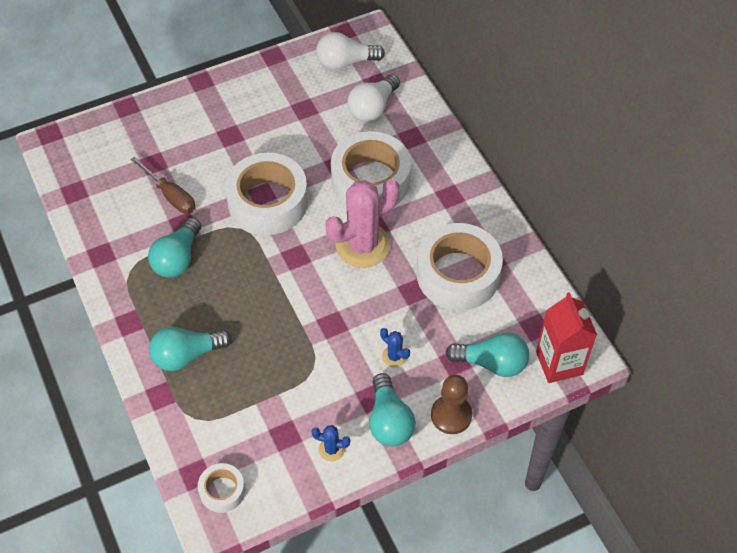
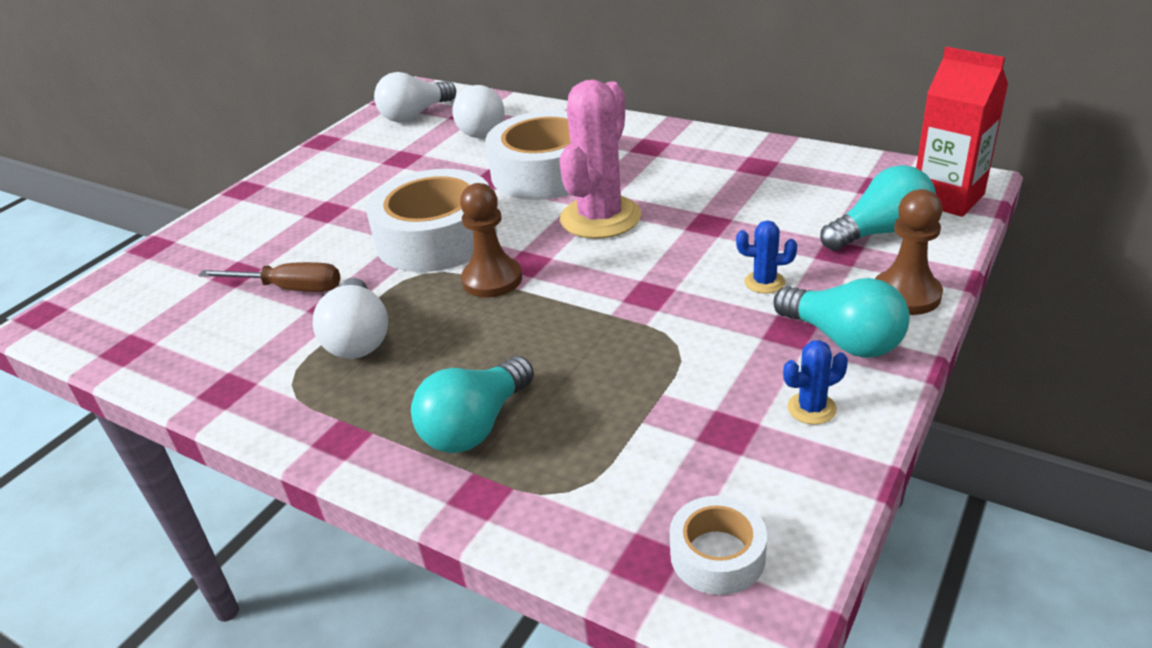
camera: 30 degrees left, 20 degrees down
turquoise light bulb [148,217,201,278] -> white light bulb [313,278,388,359]
white tape [417,223,503,310] -> none
none -> brown pawn [460,183,522,298]

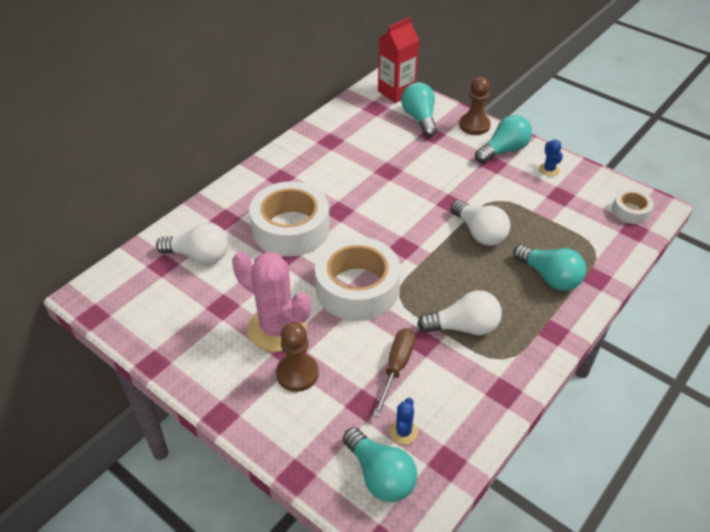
camera: 85 degrees left, 10 degrees up
white light bulb [374,72,456,123] -> white light bulb moved to [451,200,510,246]
brown pawn [460,183,522,298] -> brown pawn moved to [276,322,319,392]
pink cactus [559,80,641,239] -> pink cactus moved to [232,251,311,352]
blue cactus [736,220,797,294] -> blue cactus moved to [389,398,418,444]
none -> turquoise light bulb [343,427,417,502]

